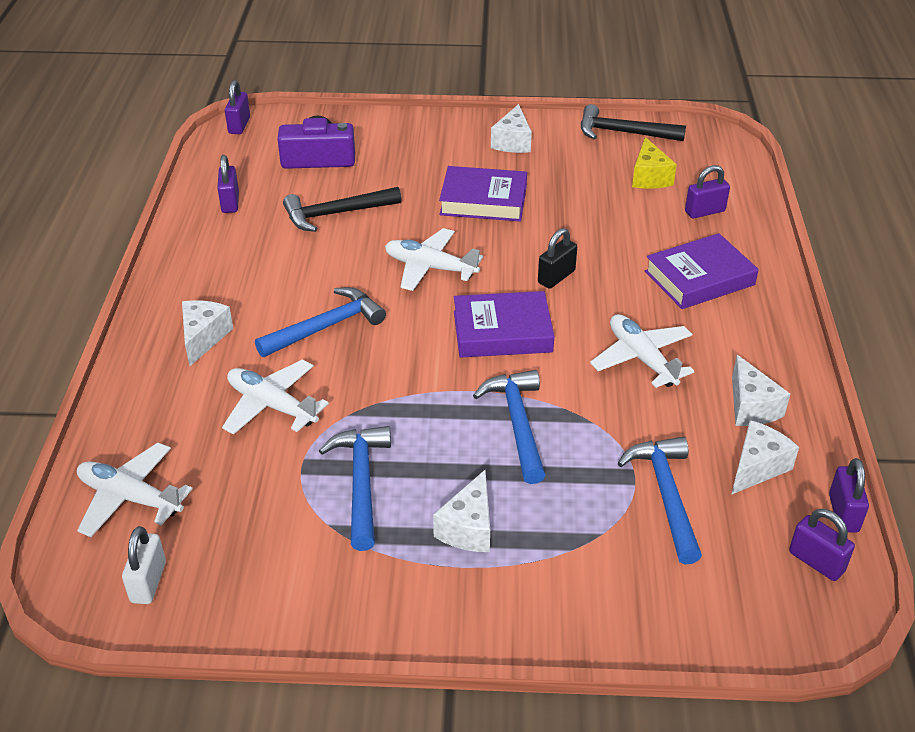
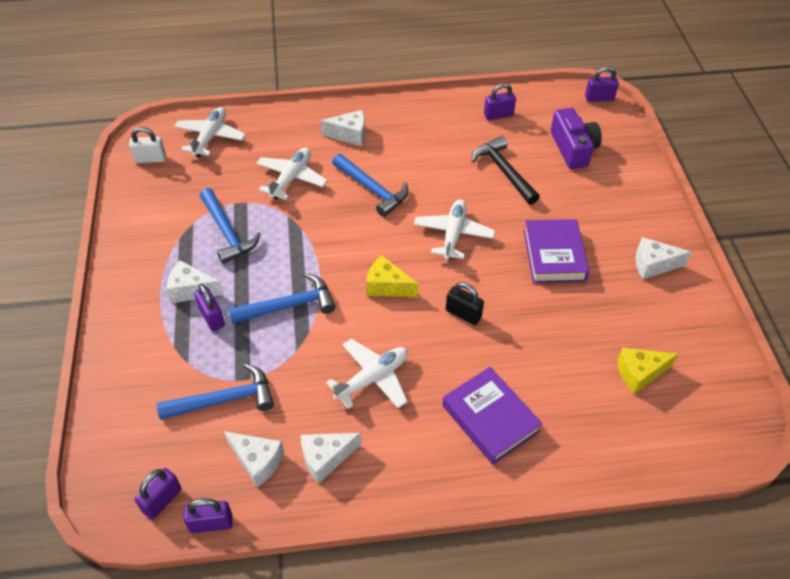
camera: 80 degrees right, 10 degrees up
blue hammer [319,426,391,551] -> blue hammer turned 75 degrees clockwise [200,188,261,264]
purple book [454,291,554,357] -> yellow cheese [366,255,418,297]
black hammer [581,104,686,141] -> none
purple padlock [685,165,730,219] -> purple padlock moved to [194,284,225,331]

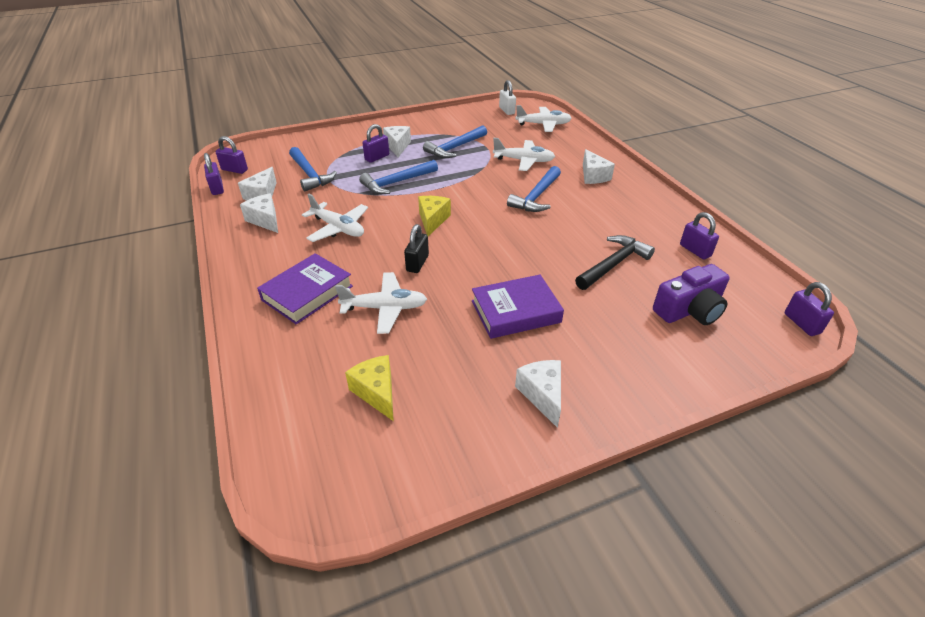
camera: 75 degrees right, 10 degrees down
blue hammer [229,273,336,324] -> blue hammer turned 90 degrees clockwise [359,160,438,194]
white plane [414,199,495,260] -> white plane moved to [335,272,427,334]

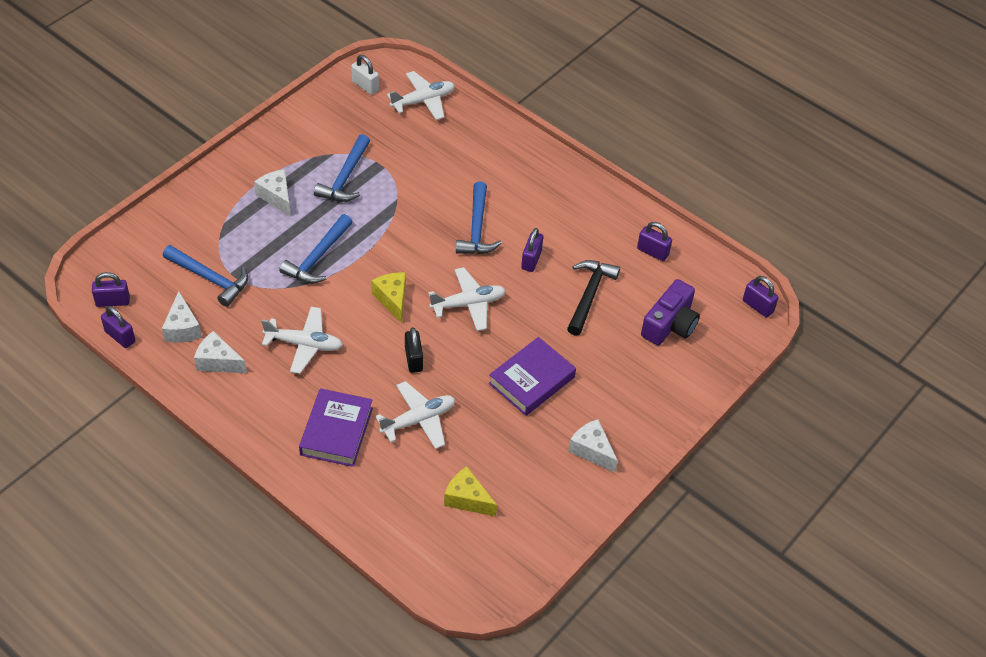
camera: 30 degrees left, 10 degrees up
purple padlock [362,124,389,163] -> purple padlock moved to [521,228,543,272]
white plane [493,138,555,171] -> white plane moved to [428,267,506,331]
white cheese [583,149,615,184] -> none

